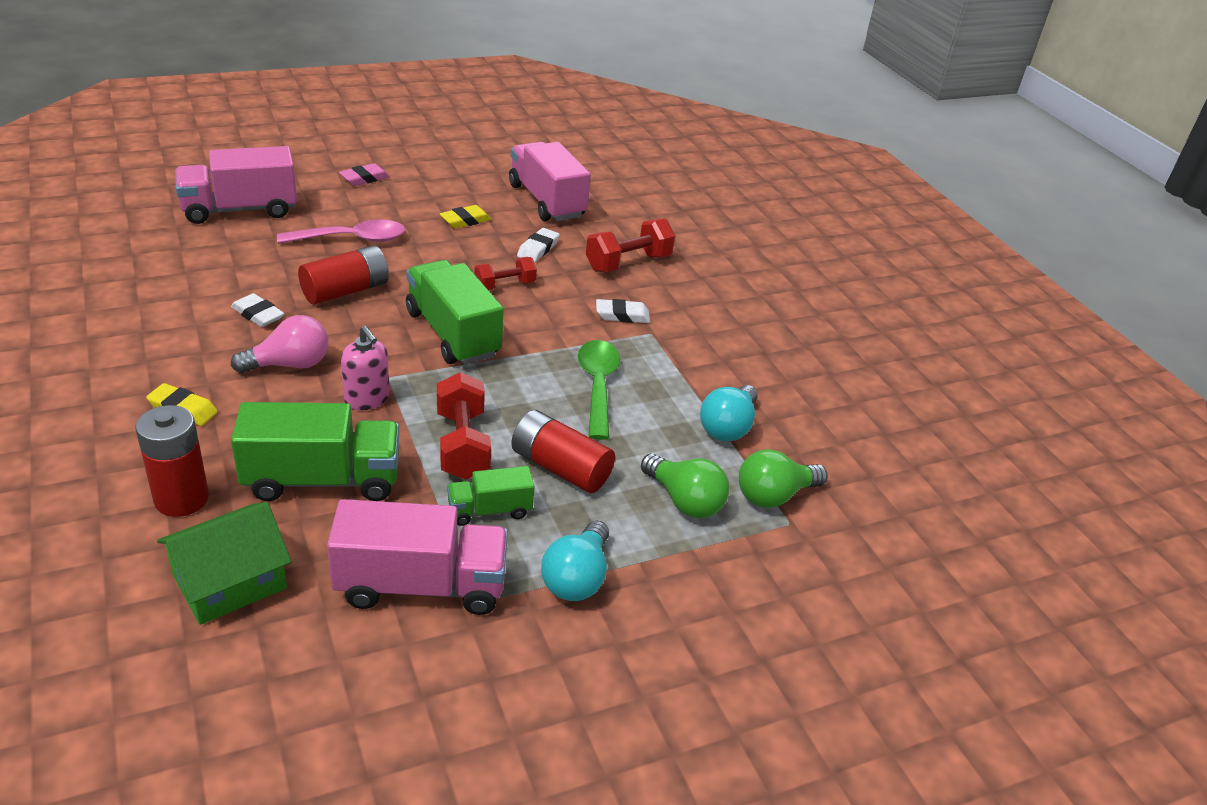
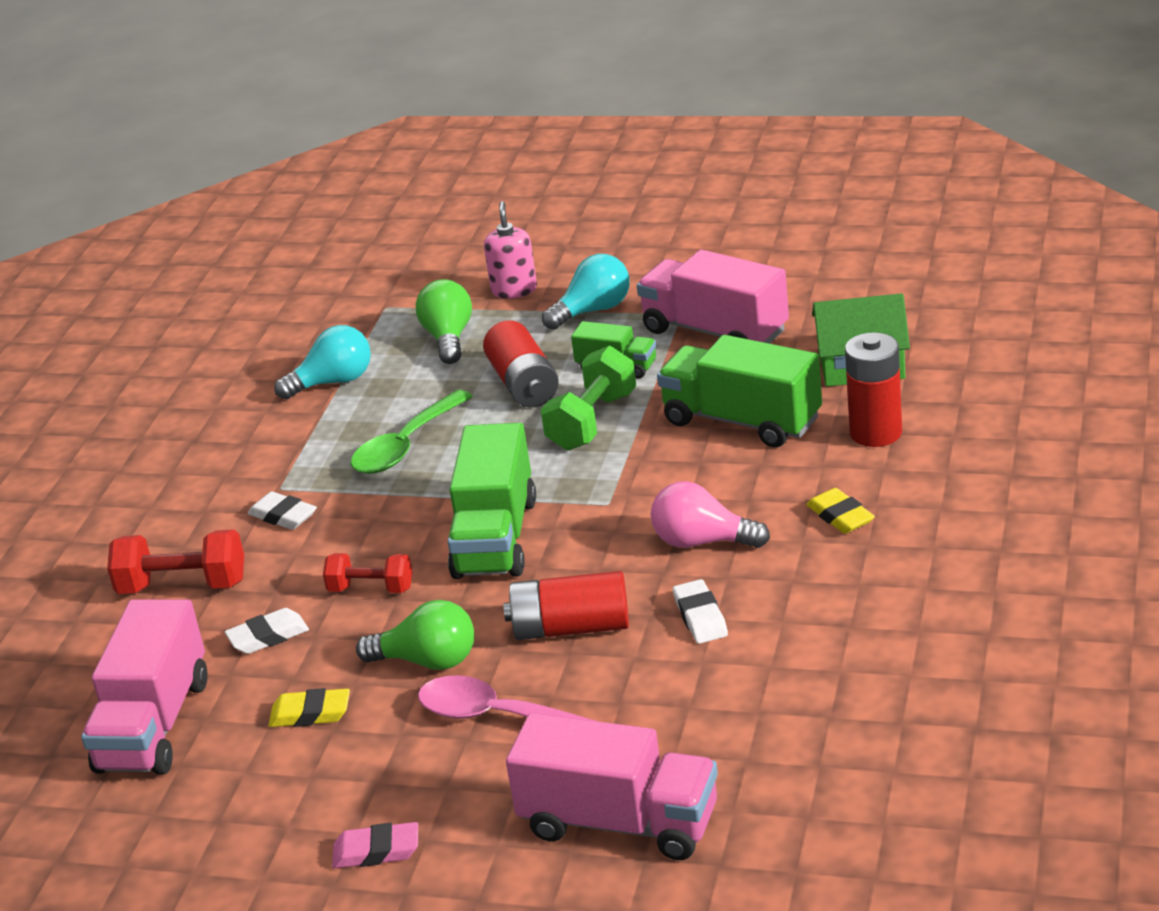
camera: 135 degrees left, 5 degrees down
pink soap dispenser [341,326,389,410] -> pink soap dispenser moved to [484,201,537,299]
red dumbbell [437,372,491,480] -> green dumbbell [541,346,636,451]
green light bulb [739,449,828,508] -> green light bulb moved to [356,600,474,670]

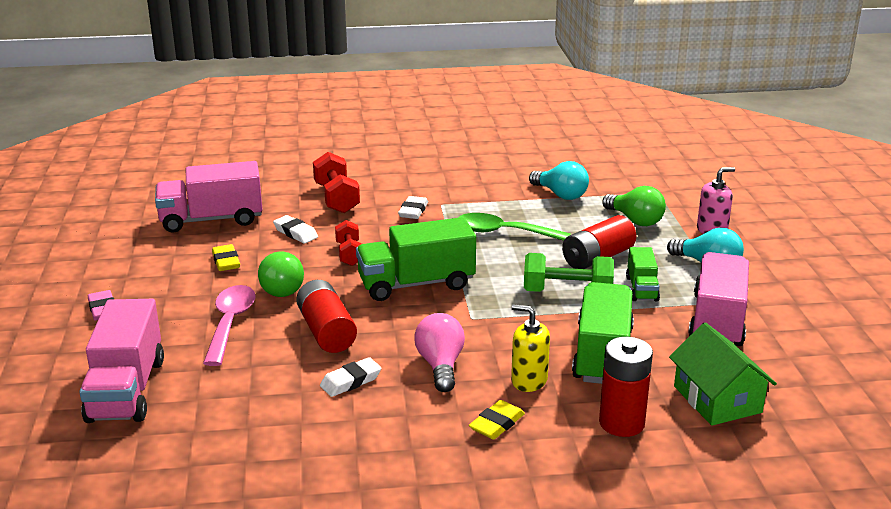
camera: 65 degrees right, 5 degrees down
green light bulb [416,279,472,364] -> green light bulb turned 75 degrees clockwise [602,186,666,226]
none -> yellow soap dispenser [511,304,550,392]

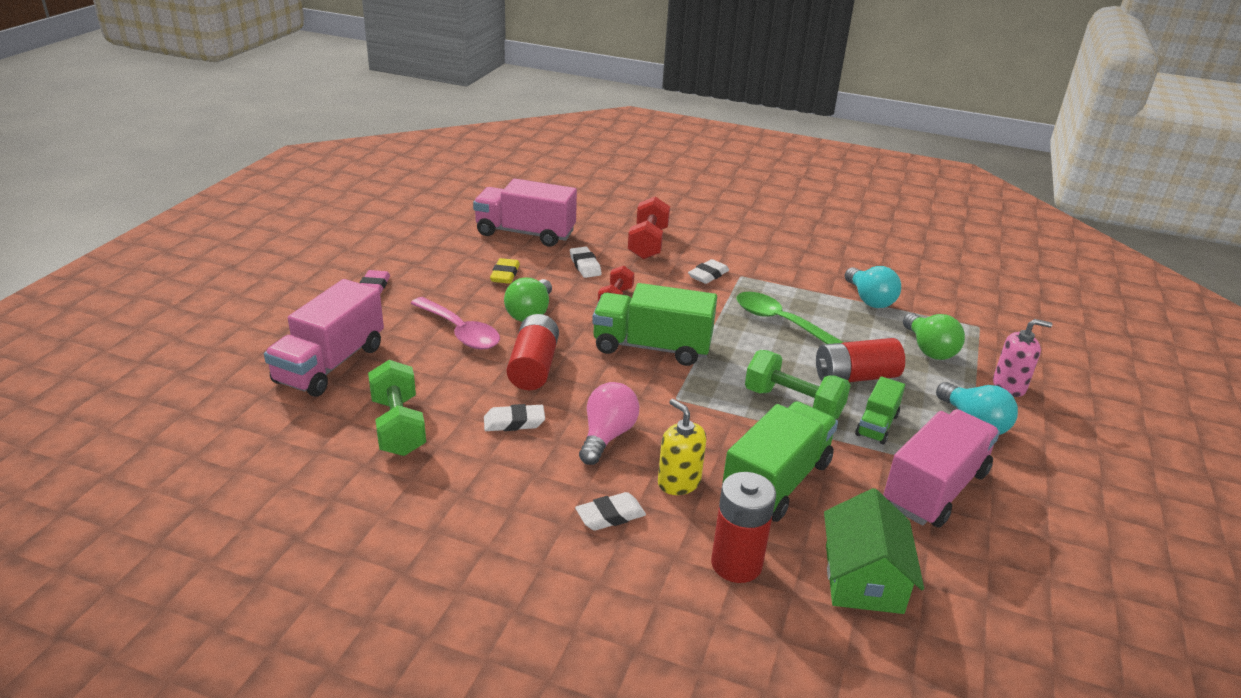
camera: 25 degrees right, 5 degrees up
pink spoon [203,285,256,366] -> pink spoon turned 105 degrees clockwise [410,297,500,350]
yellow eraser [469,400,525,439] -> white eraser [575,492,646,531]
none -> green dumbbell [368,360,426,456]

